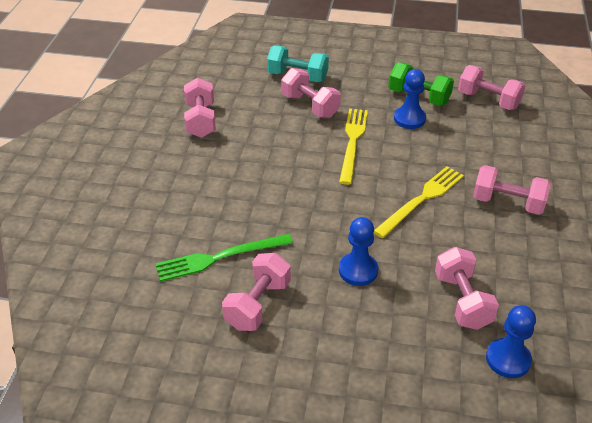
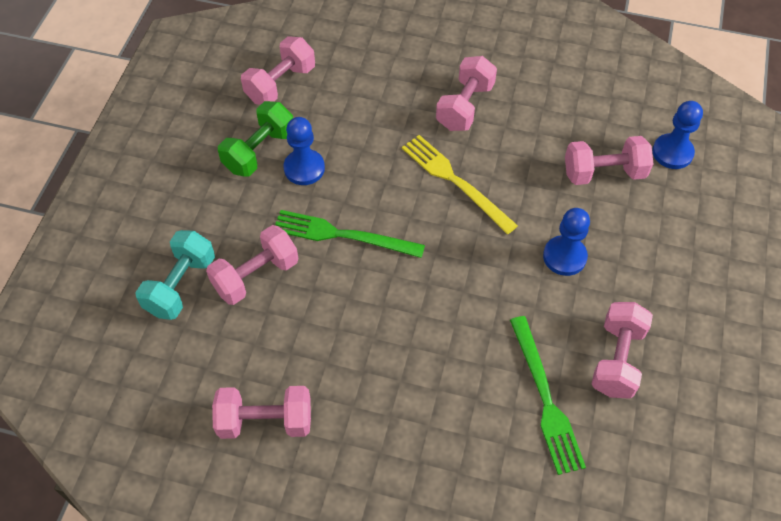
camera: 85 degrees left, 15 degrees up
pink dumbbell [222,253,291,331] -> pink dumbbell turned 75 degrees clockwise [591,302,653,399]
yellow fork [339,109,368,185] -> green fork [275,210,425,258]

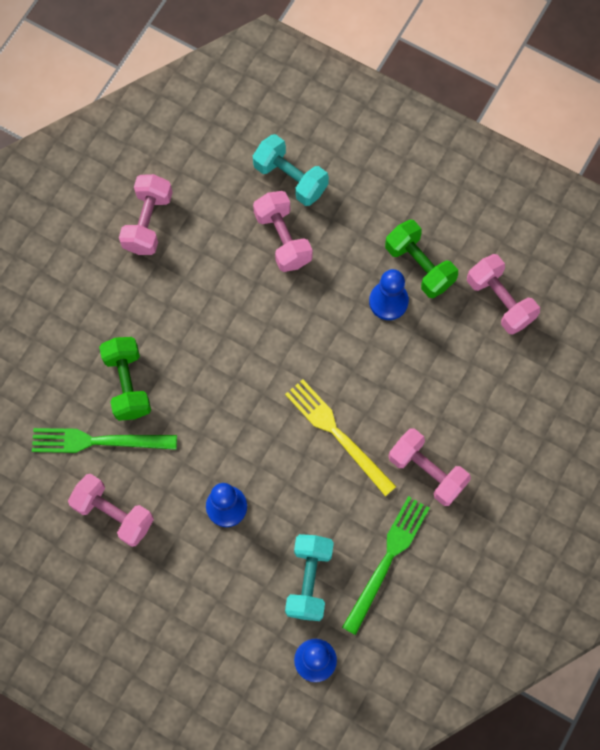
camera: 105 degrees right, 15 degrees up
green fork [275,210,425,258] -> green fork moved to [342,496,430,635]
yellow fork [402,135,518,234] -> yellow fork turned 105 degrees counterclockwise [285,379,396,496]
pink dumbbell [565,136,653,185] -> turquoise dumbbell [285,534,334,621]
none -> green dumbbell [99,337,151,421]

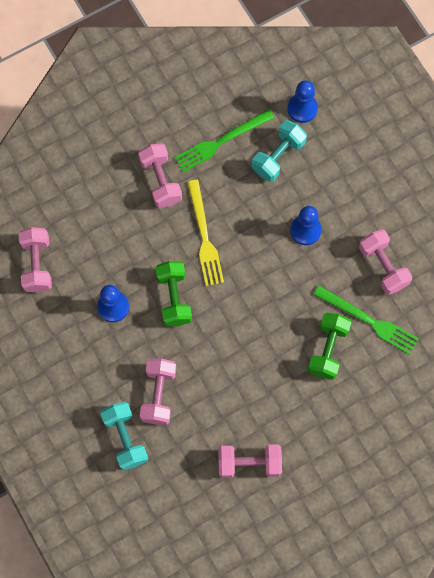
camera: 150 degrees left, 0 degrees up
pink dumbbell [119,174,173,255] -> pink dumbbell turned 45 degrees clockwise [218,444,282,478]
green dumbbell [385,220,458,298] -> green dumbbell moved to [156,261,192,326]

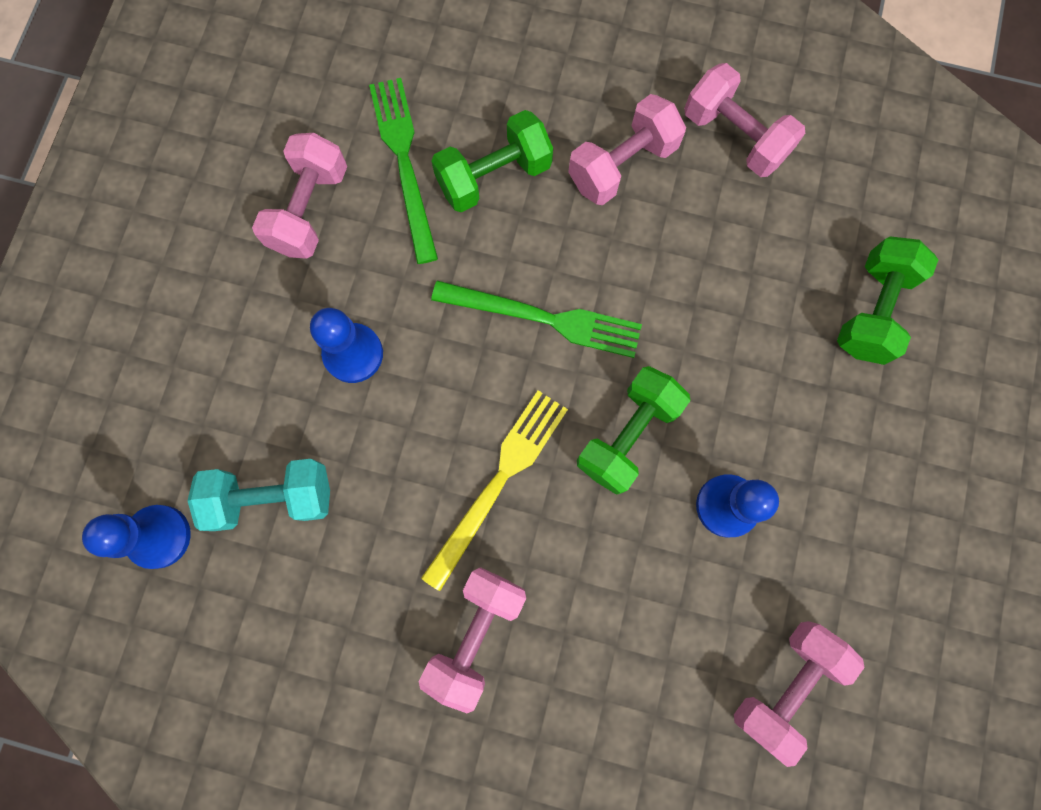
camera: 135 degrees left, 5 degrees up
turquoise dumbbell [100,402,148,470] -> green dumbbell [837,236,938,365]
pink dumbbell [140,359,176,425] -> pink dumbbell moved to [568,94,686,205]
green fork [174,109,275,173] -> green fork moved to [431,281,642,358]

